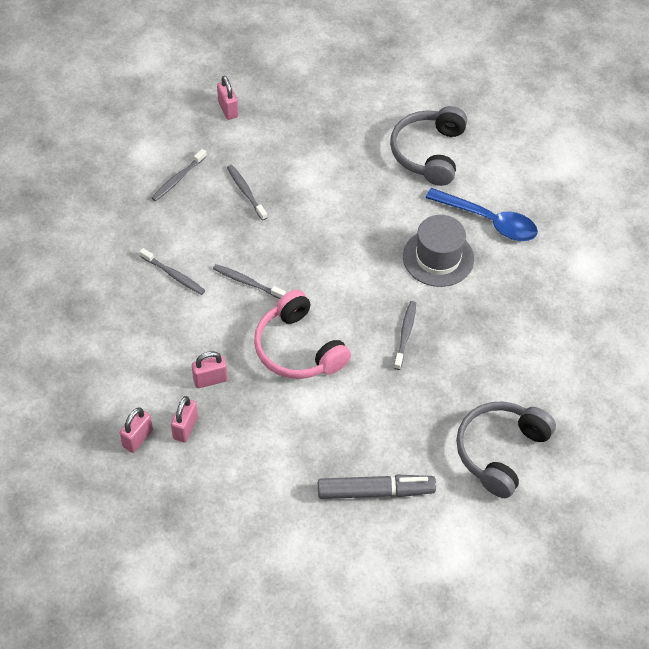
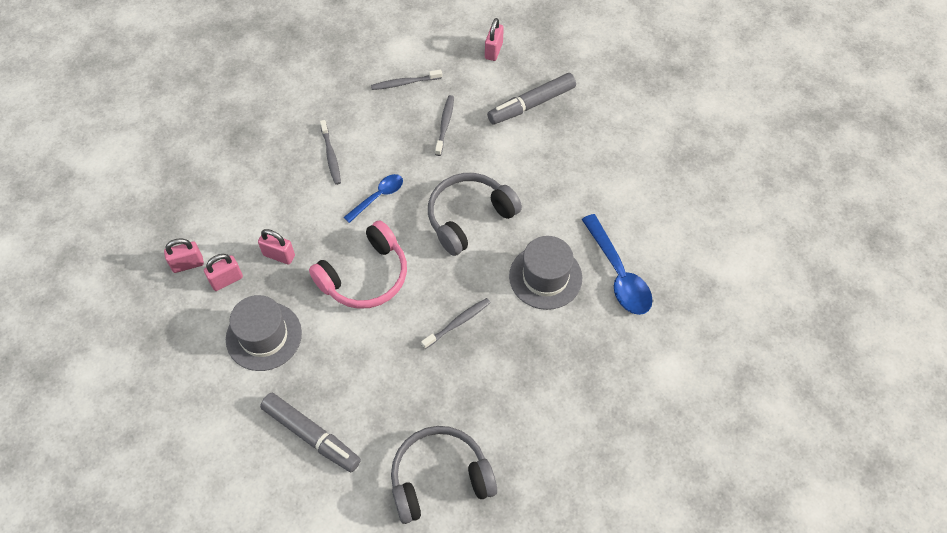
camera: 40 degrees right, 5 degrees up
grey toothbrush [213,264,286,299] -> blue spoon [344,174,403,223]
pink headphones [254,290,351,379] -> pink headphones turned 135 degrees counterclockwise [309,220,407,309]
grey headphones [390,106,467,186] -> grey headphones moved to [428,173,522,256]
none -> grey hat [226,295,302,371]
none -> grey marker [487,73,576,125]

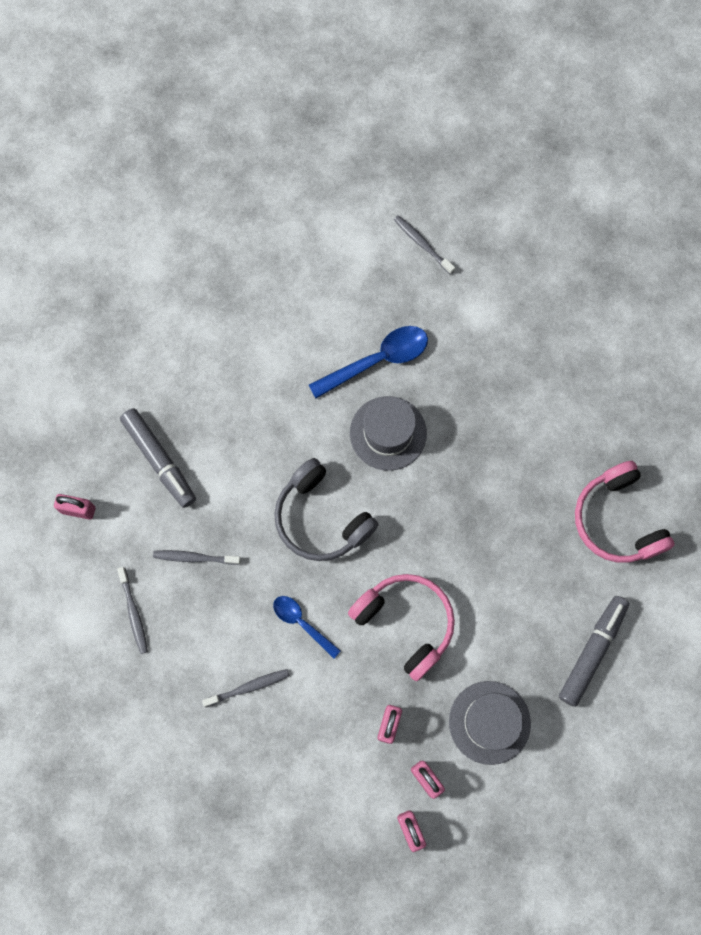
camera: 95 degrees left, 15 degrees up
grey headphones [391,426,497,524] -> pink headphones [575,461,675,563]
grey toothbrush [421,298,491,349] -> grey toothbrush moved to [394,215,455,275]

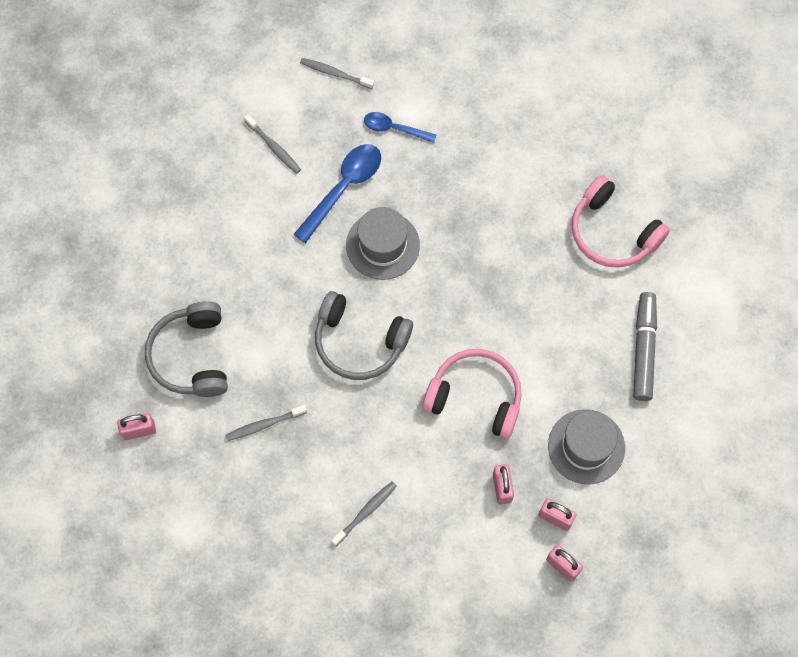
camera: 25 degrees left, 5 degrees down
grey toothbrush [117,567,148,654] -> grey toothbrush moved to [244,114,301,174]
grey marker [120,408,196,508] -> grey headphones [145,301,228,397]
blue spoon [273,596,341,658] -> blue spoon moved to [364,112,436,143]

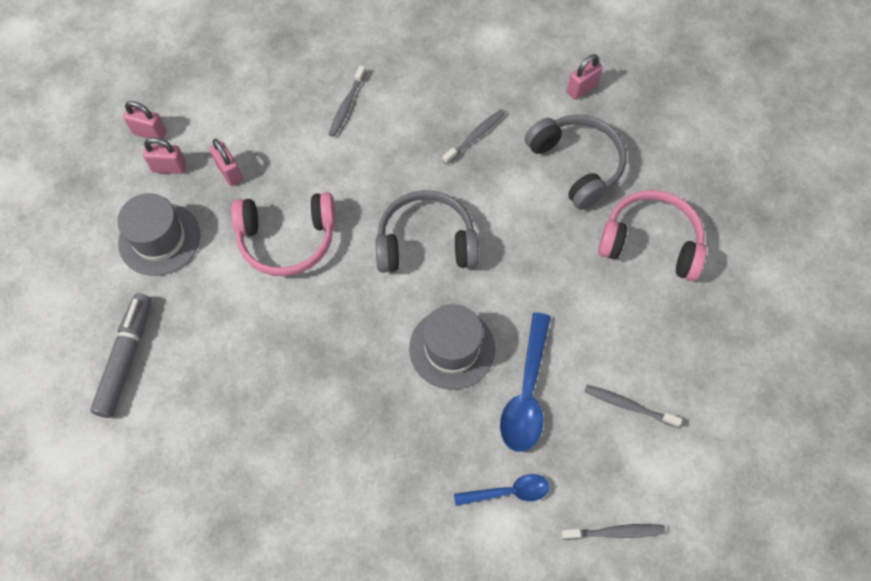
camera: 155 degrees right, 5 degrees down
pink headphones [572,175,670,268] -> pink headphones moved to [598,190,707,281]
grey marker [633,292,657,401] -> grey marker turned 150 degrees counterclockwise [90,293,152,418]

